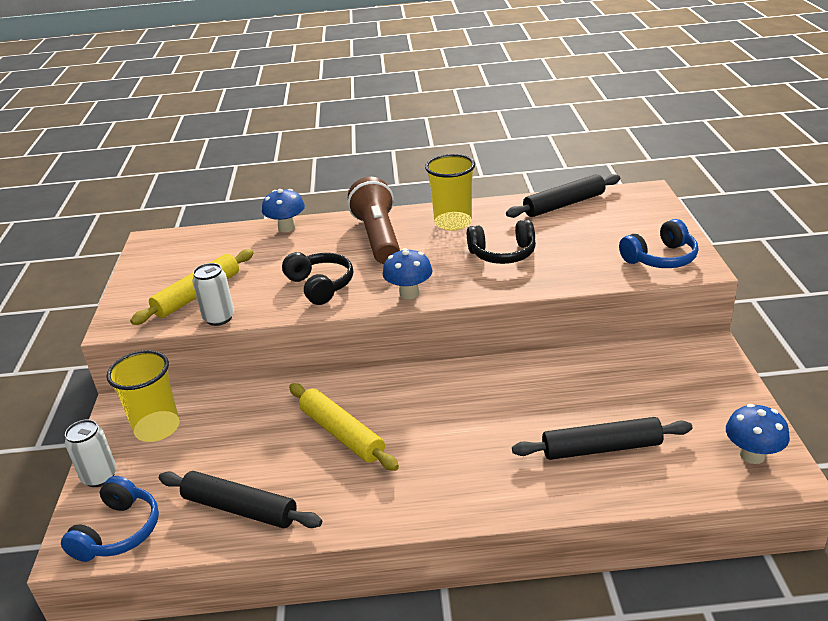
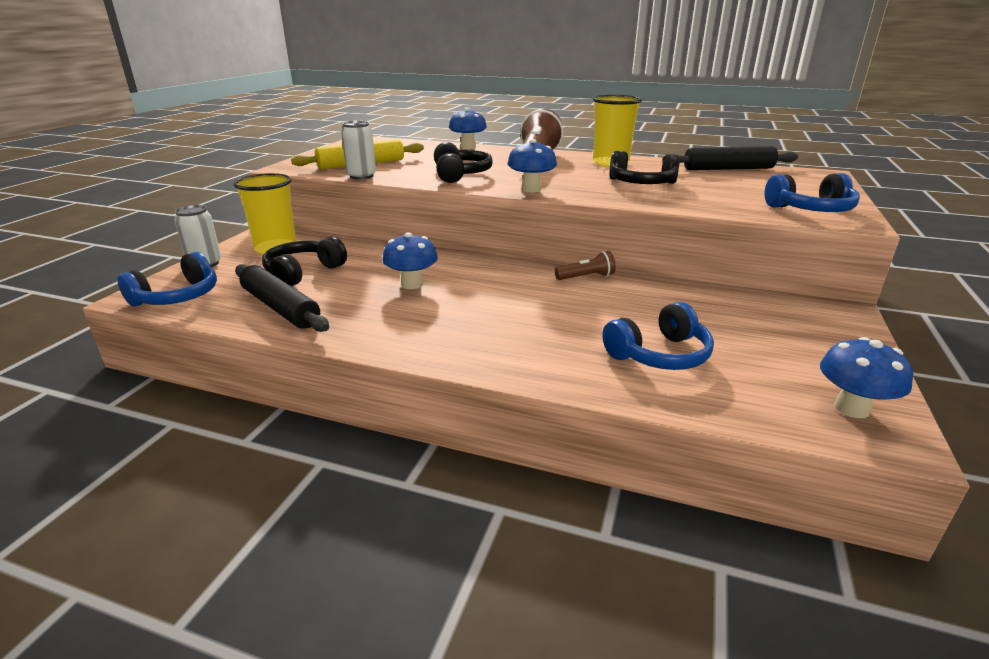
camera: 20 degrees right, 5 degrees down
yellow rolling pin [289,383,399,471] -> blue mushroom [382,232,438,289]
black rolling pin [512,417,693,460] -> blue headphones [603,302,714,370]
none -> black headphones [262,237,347,286]
none -> brown flashlight [555,251,616,280]

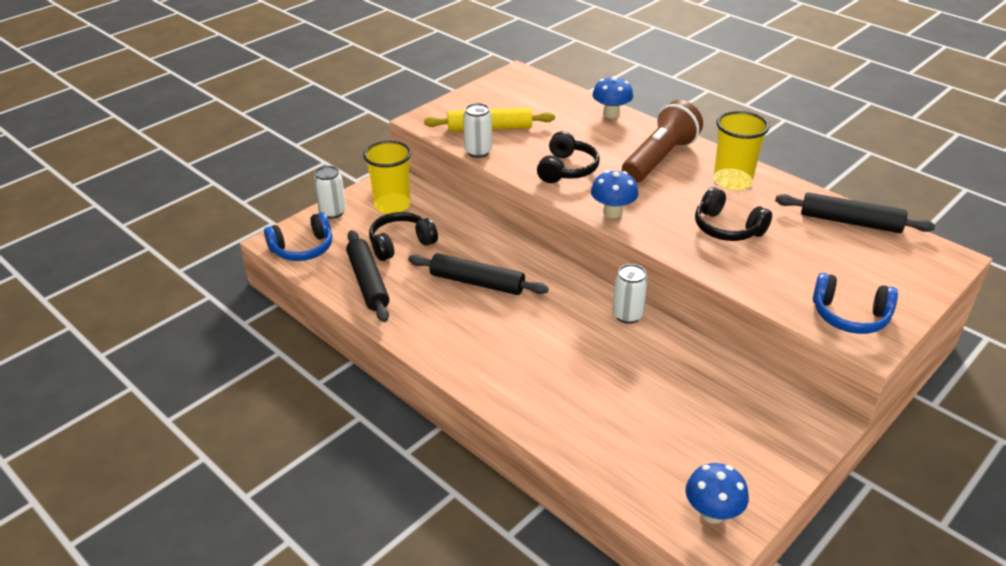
camera: 25 degrees right, 10 degrees up
blue mushroom [382,232,438,289] -> black rolling pin [408,253,549,295]
brown flashlight [555,251,616,280] -> white can [612,264,648,324]
blue headphones [603,302,714,370] -> none

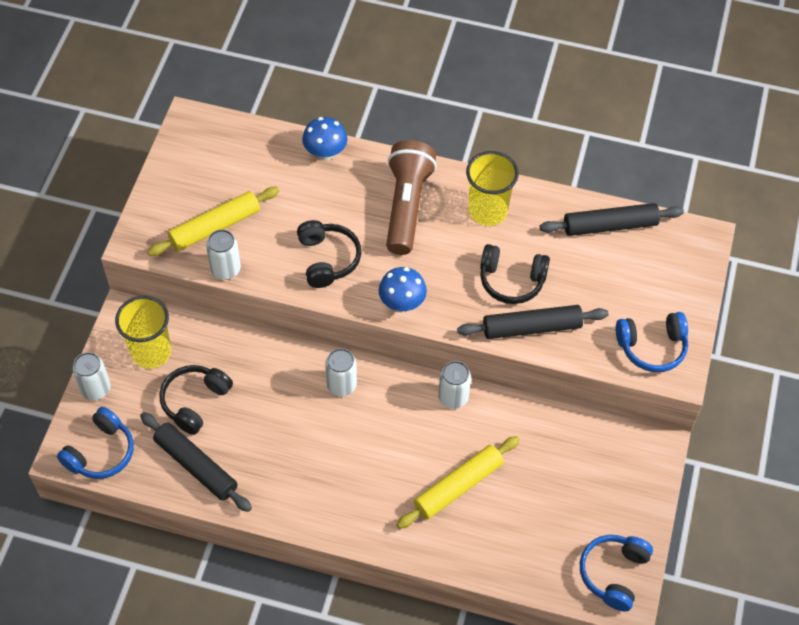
camera: 30 degrees left, 20 degrees up
black rolling pin [408,253,549,295] -> black rolling pin moved to [457,305,608,339]
blue mushroom [686,463,749,524] -> blue headphones [580,535,653,612]
none -> white can [325,348,357,396]
none -> yellow rolling pin [396,436,520,529]

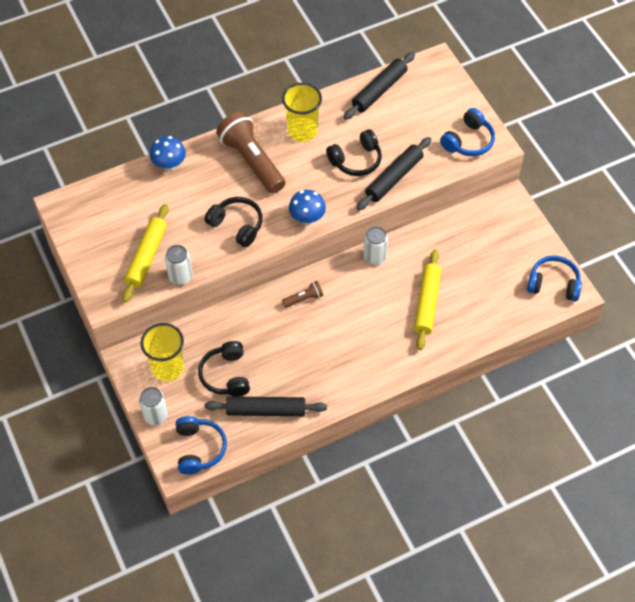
camera: 40 degrees left, 0 degrees up
white can [325,348,357,396] -> brown flashlight [282,281,323,308]
blue headphones [580,535,653,612] -> blue headphones turned 120 degrees clockwise [527,255,582,301]

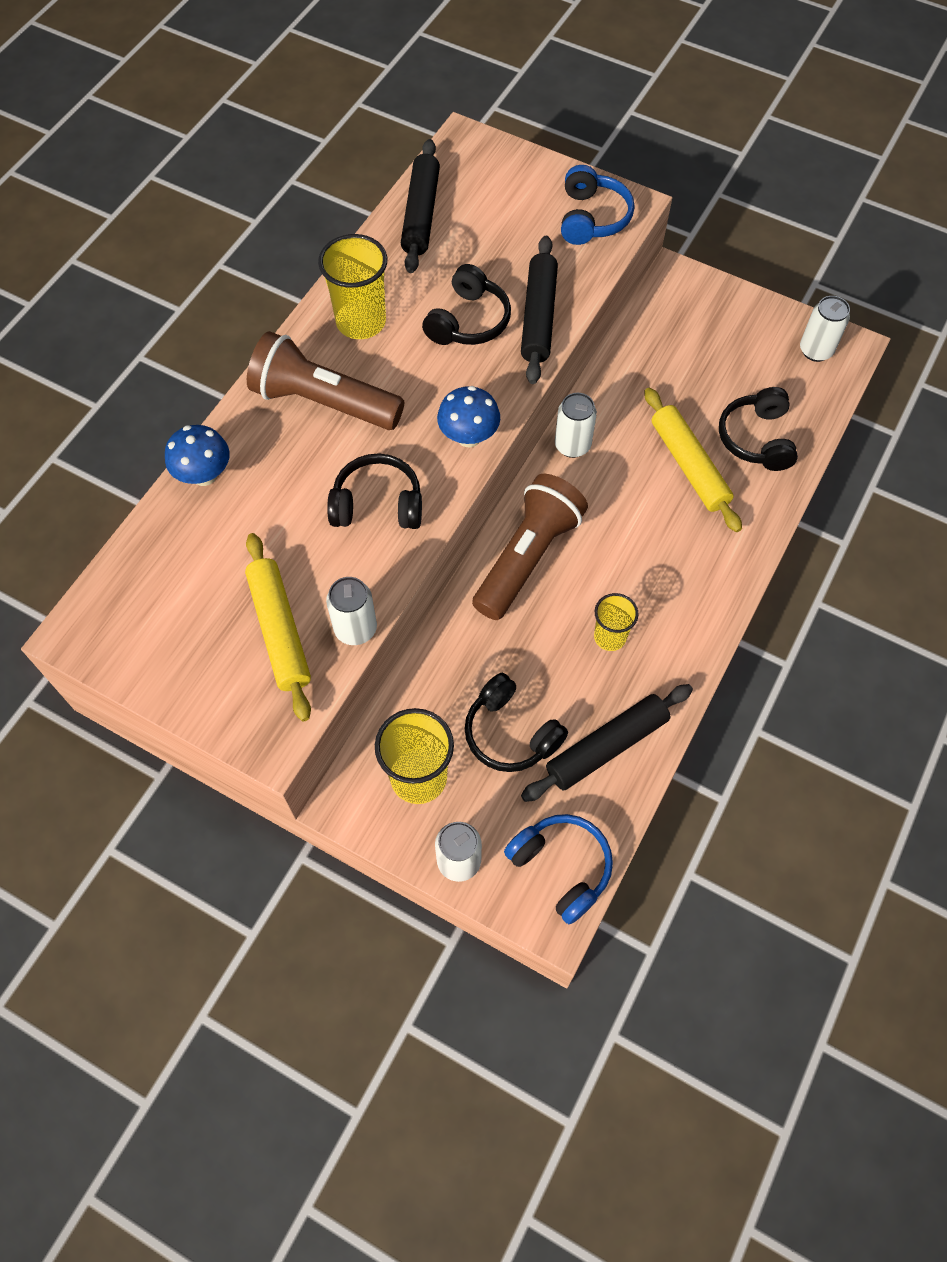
camera: 35 degrees left, 5 degrees up
brown flashlight [282,281,323,308] -> brown flashlight [472,474,588,620], size x2.23
blue headphones [527,255,582,301] -> white can [800,296,850,362]
none -> yellow cup [594,593,639,651]
none -> black headphones [719,387,798,471]

